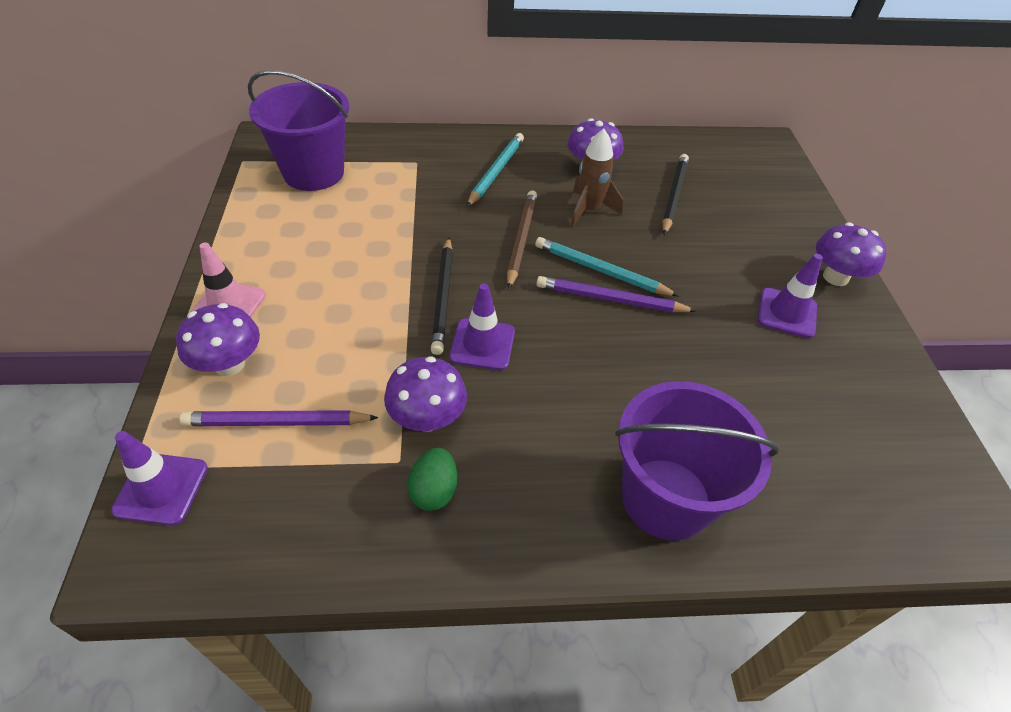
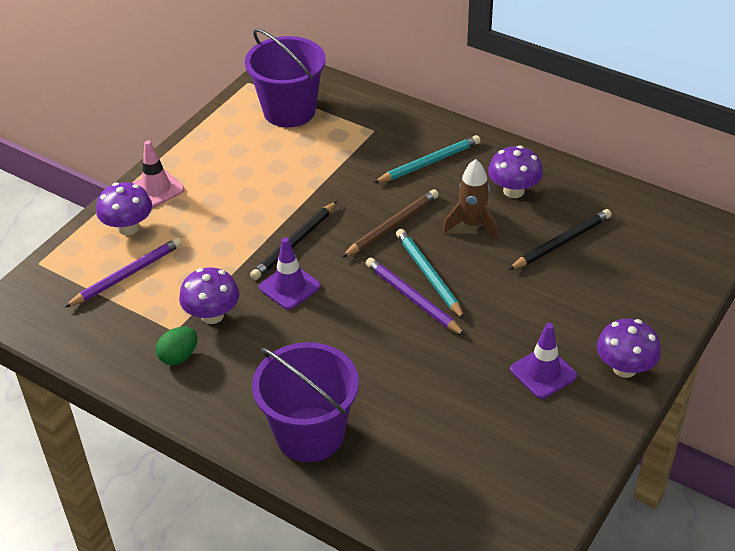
camera: 40 degrees right, 5 degrees down
purple traffic cone [111,431,208,525] -> none
purple pencil [179,410,379,426] -> purple pencil turned 105 degrees clockwise [64,237,182,308]

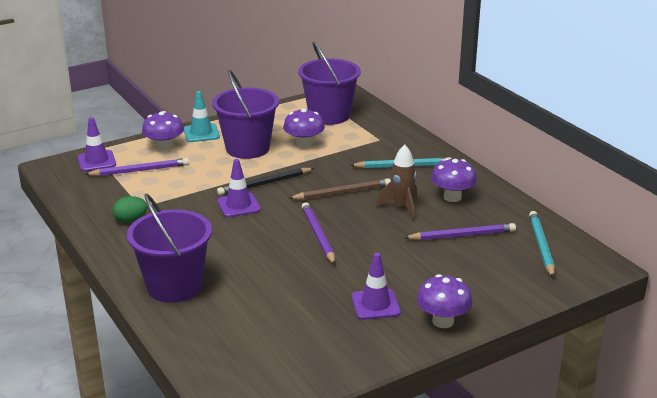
camera: 25 degrees right, 15 degrees down
pink traffic cone [133,140,184,208] -> turquoise traffic cone [184,91,220,142]
purple mushroom [179,268,239,324] -> purple mushroom moved to [283,108,325,149]
turquoise pencil [396,229,465,320] -> turquoise pencil moved to [529,211,555,278]
black pencil [508,209,612,270] -> purple pencil [404,223,516,240]
none -> purple traffic cone [78,117,116,171]
none -> purple bucket [212,70,279,159]

